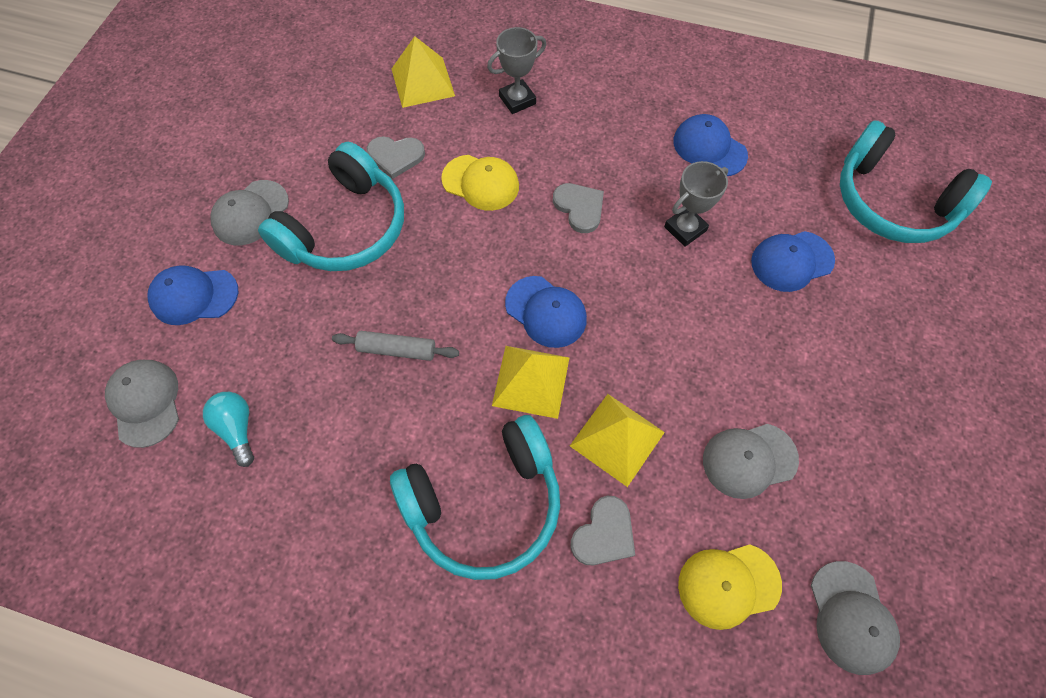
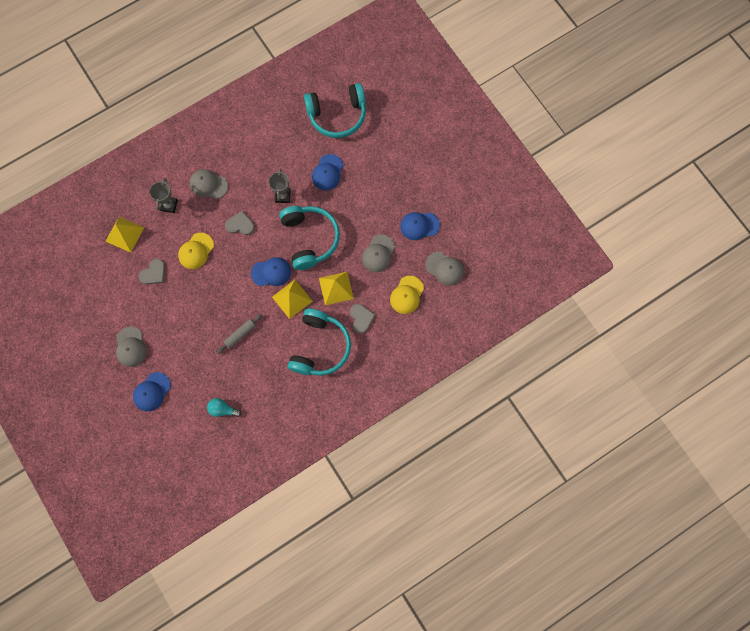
camera: 50 degrees left, 10 degrees up
grey cap [105,360,179,448] -> grey cap moved to [190,169,228,199]
turquoise headphones [258,142,404,271] -> turquoise headphones moved to [279,206,340,270]
yellow cap [441,155,519,211] -> yellow cap turned 150 degrees clockwise [178,233,214,269]
blue cap [673,114,748,176] -> blue cap moved to [400,212,440,240]

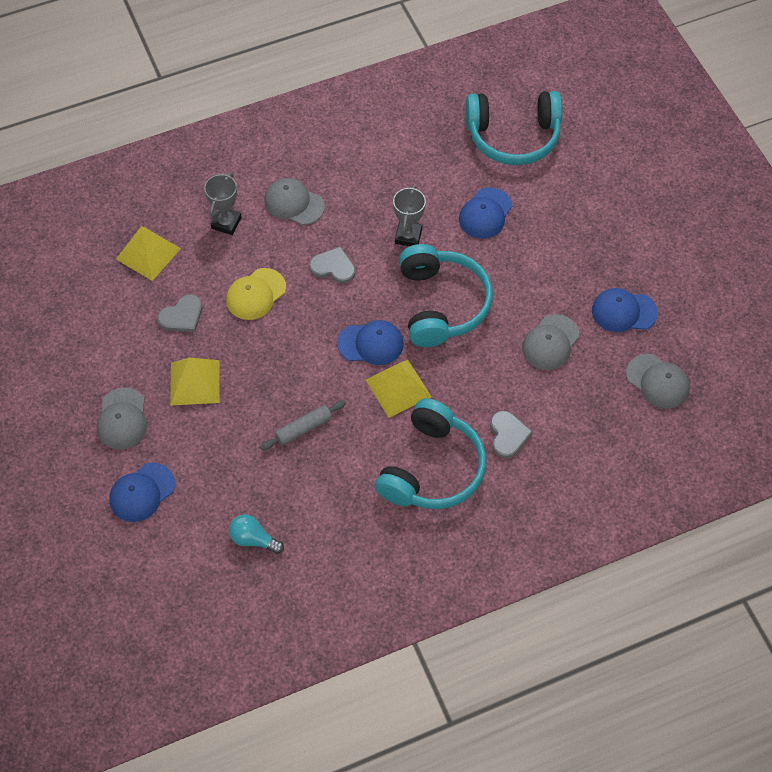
camera: 10 degrees right, 15 degrees down
yellow pyramid [319,272,354,305] -> yellow pyramid moved to [170,358,220,406]
yellow cap [390,276,424,314] -> none

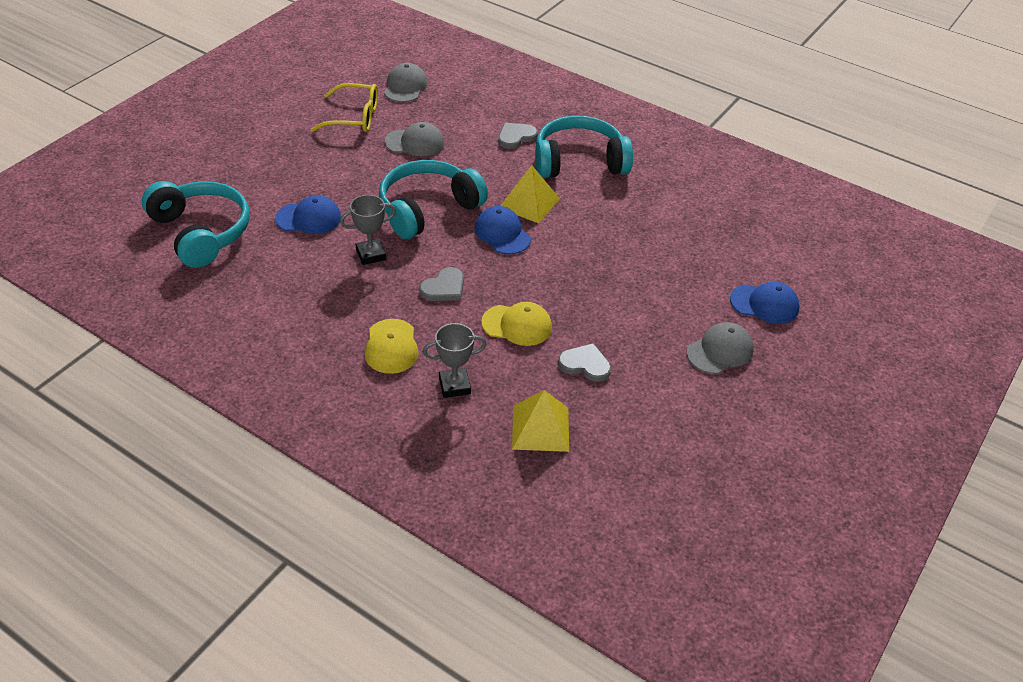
camera: 125 degrees left, 15 degrees down
yellow pyramid [170,358,220,406] -> none
turquoise light bulb [229,514,284,554] -> none
grey rolling pin [260,400,346,450] -> none
grey cap [264,178,325,225] -> yellow cap [365,319,418,374]
grey heart [309,246,356,284] -> grey heart turned 120 degrees counterclockwise [419,267,464,301]
blue cap [592,288,658,332] -> yellow glasses [311,83,378,132]

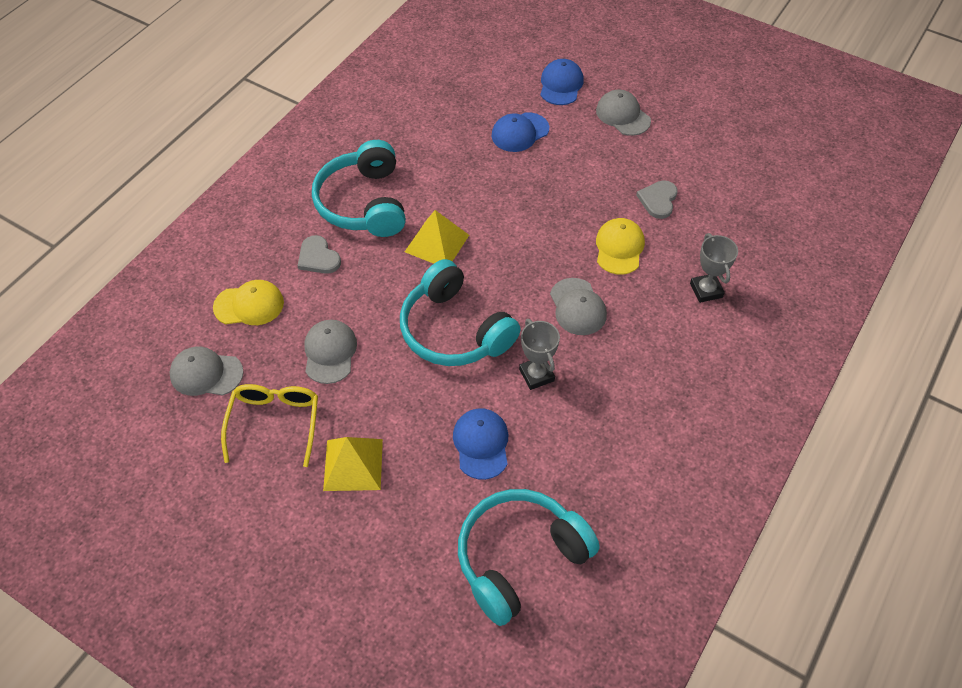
camera: 90 degrees left, 10 degrees up
yellow cap [365,319,418,374] -> yellow cap moved to [213,280,284,325]
grey heart [419,267,464,301] -> grey cap [550,278,607,335]
blue cap [475,206,531,254] -> blue cap moved to [492,112,549,152]
yellow pyramid [512,390,569,452] -> yellow pyramid moved to [323,437,383,491]

